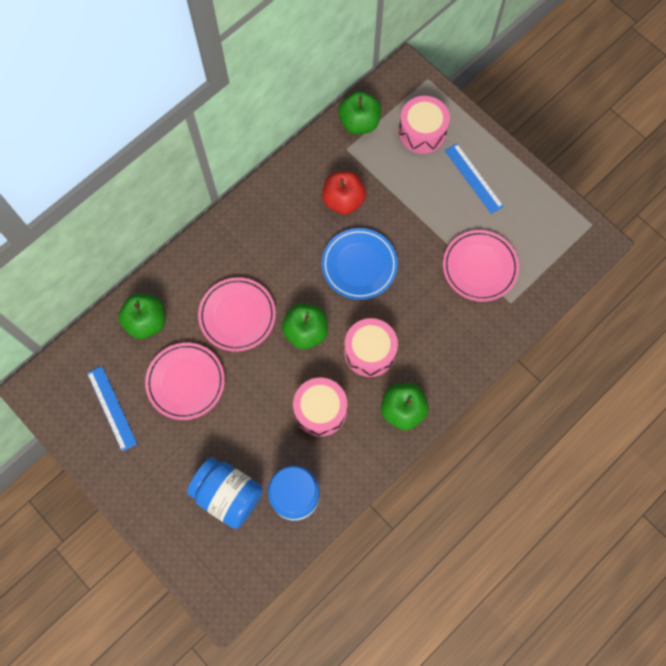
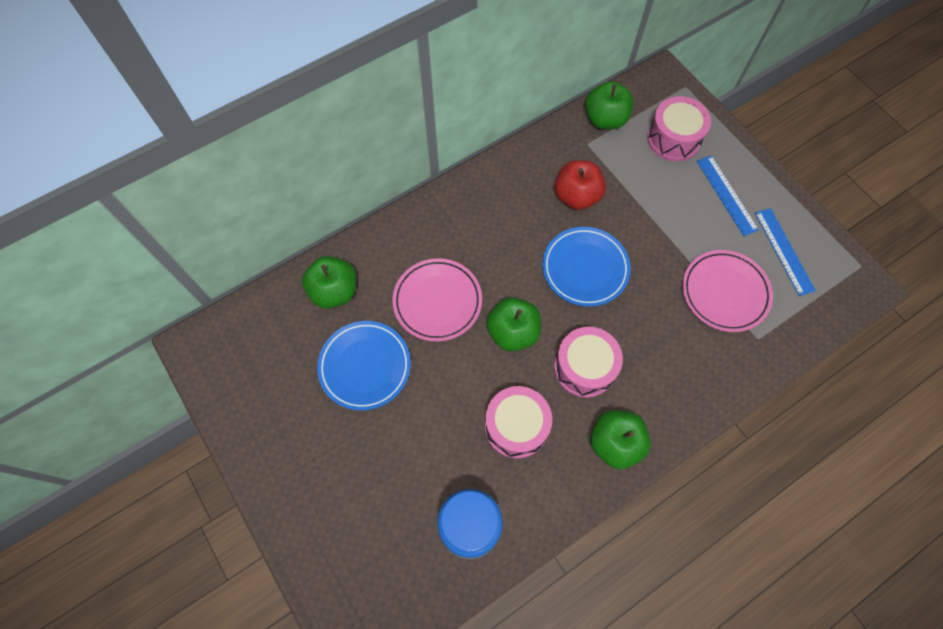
camera: 10 degrees right, 5 degrees down
blue ruler [87,366,137,451] -> blue ruler moved to [755,208,816,296]
pink plate [145,343,225,420] -> blue plate [317,321,411,411]
blue jar [187,457,263,529] -> none

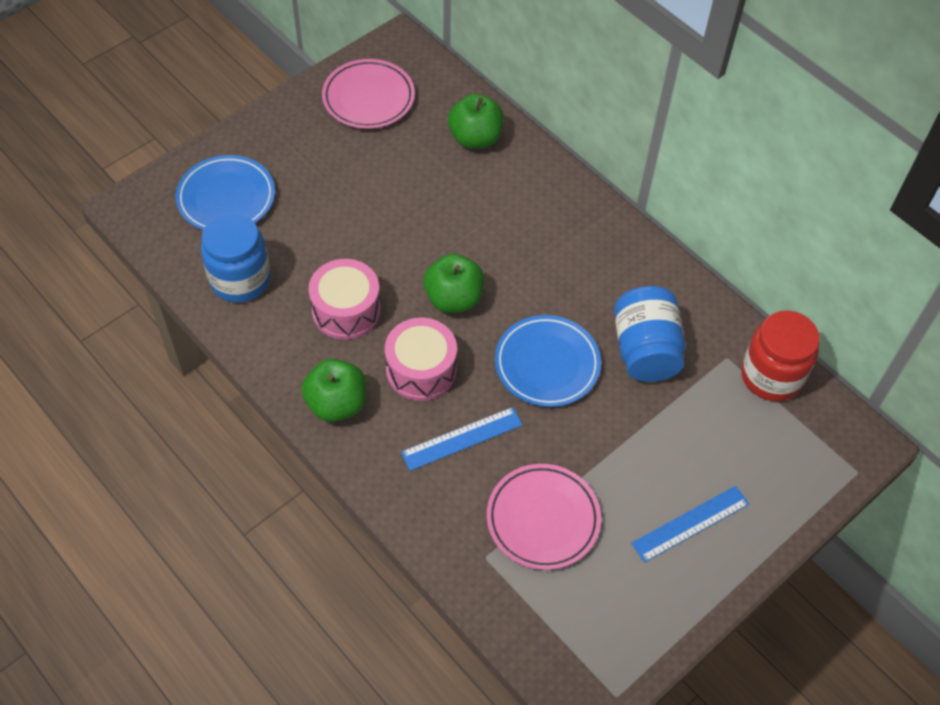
camera: 80 degrees right, 10 degrees down
blue plate [317,321,411,411] -> blue plate moved to [176,155,275,230]
pink plate [392,258,482,342] -> pink plate moved to [322,59,415,129]
red apple [555,160,606,210] -> blue jar [614,286,685,382]
green apple [585,81,634,130] -> red jar [741,310,820,401]
pink drum [647,96,711,162] -> none
blue ruler [755,208,816,296] -> blue ruler moved to [401,407,523,471]

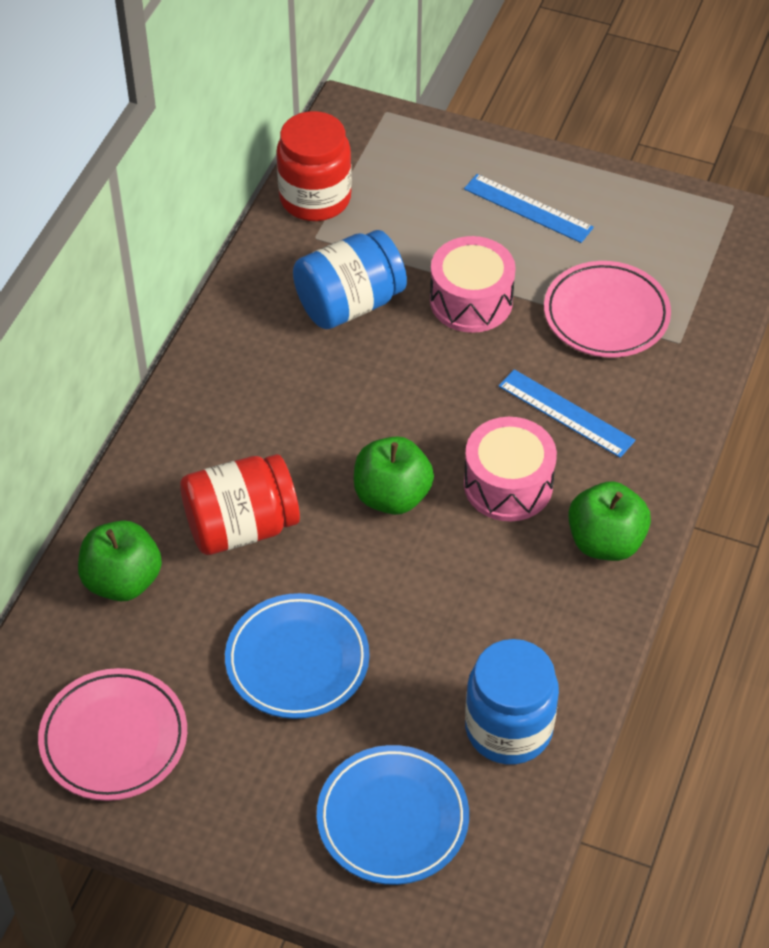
camera: 115 degrees left, 5 degrees down
pink drum [309,259,381,340] -> pink drum moved to [430,236,516,333]
blue plate [495,315,601,407] -> blue plate moved to [225,593,370,719]
none -> red jar [180,454,300,555]

